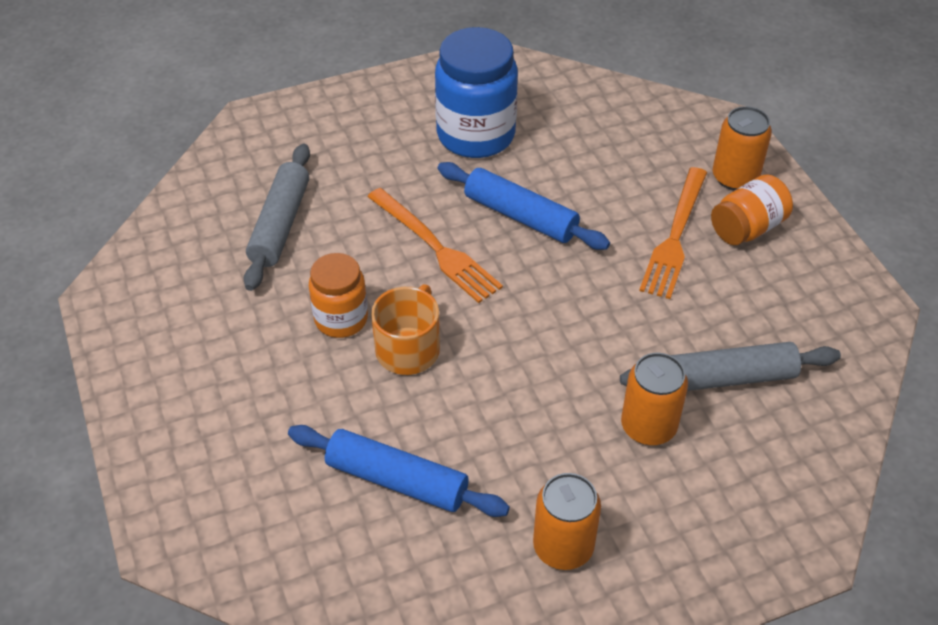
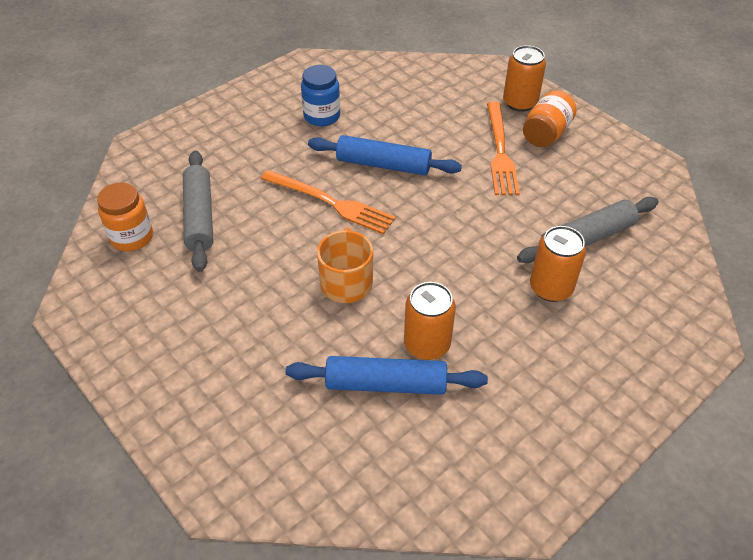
camera: 20 degrees left, 0 degrees up
orange jar [309,253,368,338] -> orange jar moved to [97,182,153,251]
blue jar [435,27,518,158] -> blue jar [301,65,340,127], size x0.60
orange can [533,473,601,570] -> orange can moved to [404,282,456,360]

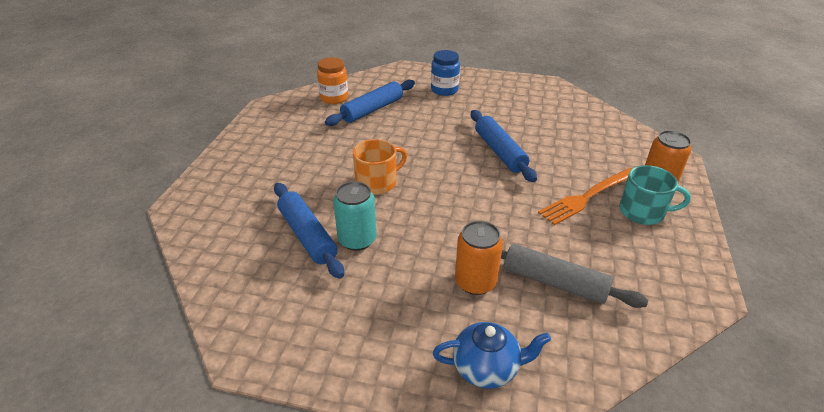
camera: 55 degrees right, 10 degrees down
grey rolling pin [183,150,213,272] -> blue rolling pin [325,79,415,126]
orange fork [261,170,396,234] -> none
blue jar [301,65,340,127] -> blue jar moved to [431,50,460,96]
orange can [404,282,456,360] -> turquoise can [333,181,377,251]
orange jar [523,90,576,147] -> turquoise mug [619,165,691,225]
none -> blue teapot [433,322,551,389]

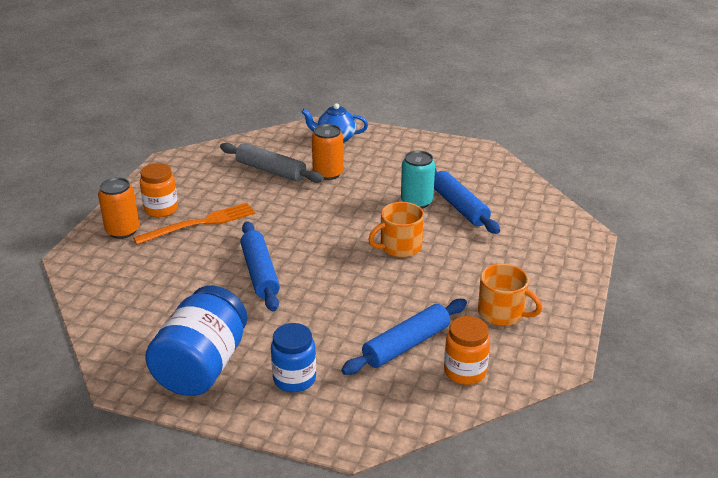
camera: 175 degrees left, 5 degrees down
turquoise mug [619,165,691,225] -> orange jar [140,163,178,217]
none -> blue jar [145,285,247,396]
none -> orange mug [478,264,542,326]

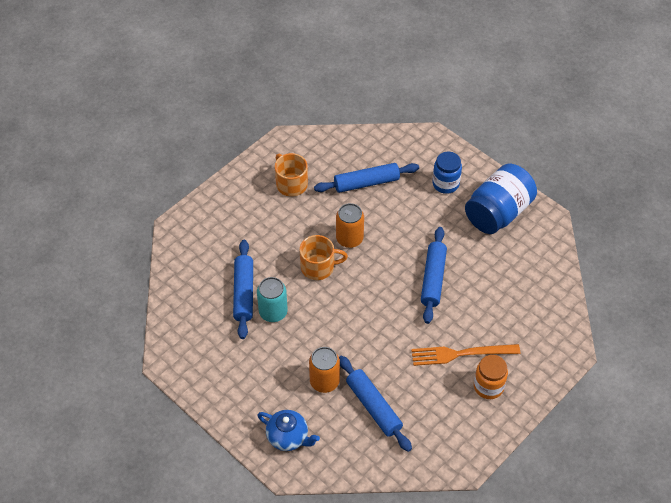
camera: 155 degrees left, 20 degrees up
orange can [98,177,139,239] -> orange can moved to [336,203,364,248]
grey rolling pin [220,143,324,183] -> blue rolling pin [339,356,412,452]
orange jar [444,316,490,385] -> none

